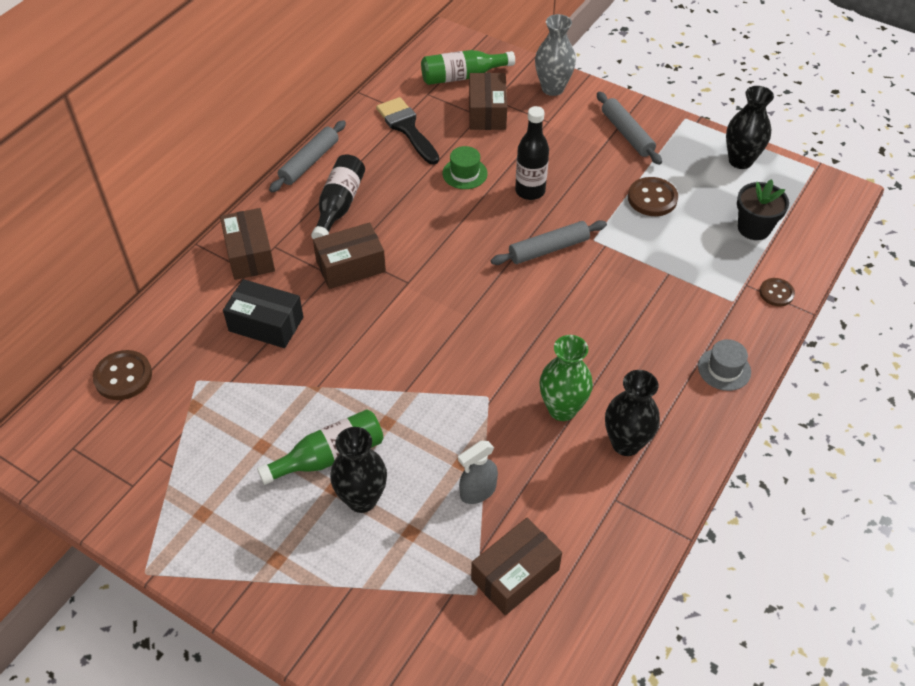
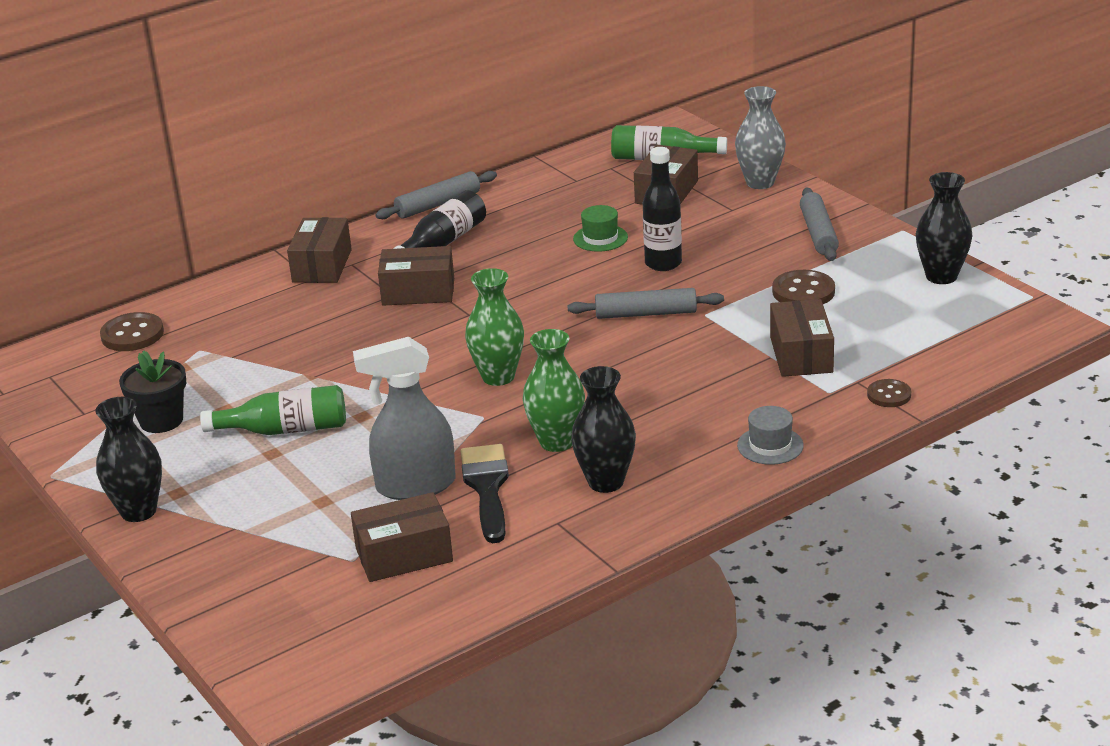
camera: 25 degrees right, 20 degrees down
black box [223,279,303,348] -> none
black vase [330,427,387,513] -> black vase moved to [95,397,162,522]
black brush [376,97,439,165] -> black brush moved to [460,444,509,543]
grey spray bottle [458,441,498,504] -> grey spray bottle [353,337,456,500], size x1.71
black flower pot [737,179,789,240] -> black flower pot moved to [119,350,187,433]
none -> green vase [465,268,524,386]
none -> brown box [770,299,834,377]

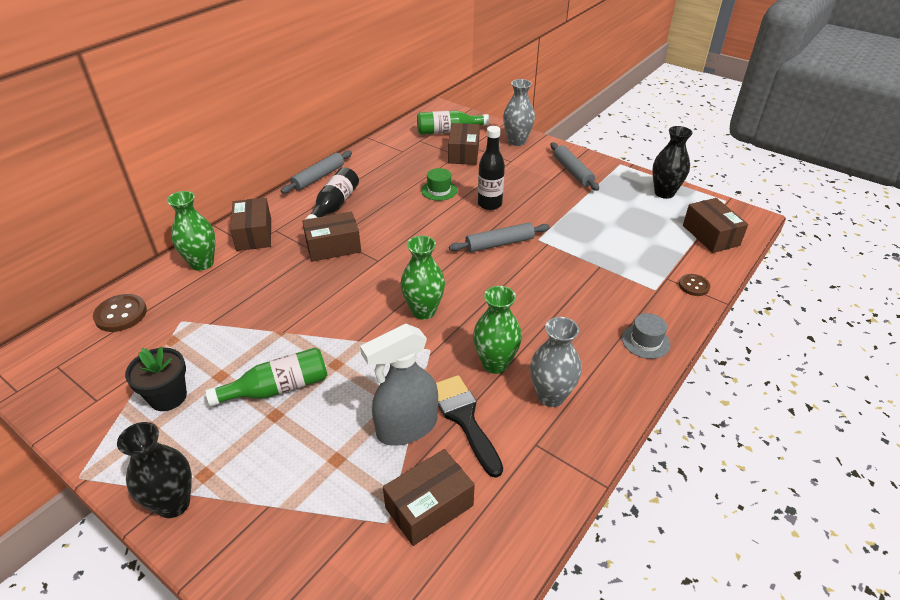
camera: 20 degrees left, 10 degrees up
black vase [571,366,636,493] -> grey vase [530,317,582,407]
brown box [770,299,834,377] -> brown box moved to [683,198,748,253]
brown button [772,270,835,304] -> none
none -> green vase [167,191,216,271]

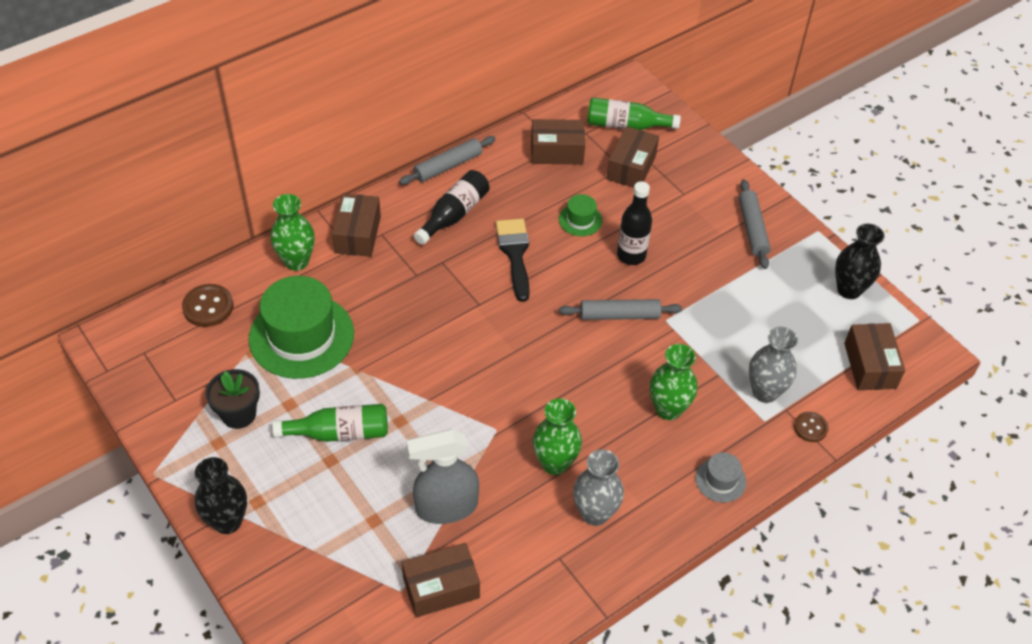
camera: 15 degrees right, 10 degrees up
brown box [302,212,361,262] -> brown box moved to [531,119,585,164]
green vase [400,236,445,320] -> green vase moved to [650,344,697,420]
black brush [436,375,503,478] -> black brush moved to [496,219,530,302]
grey vase [503,79,535,146] -> grey vase moved to [749,327,798,403]
none -> green hat [249,276,354,379]

